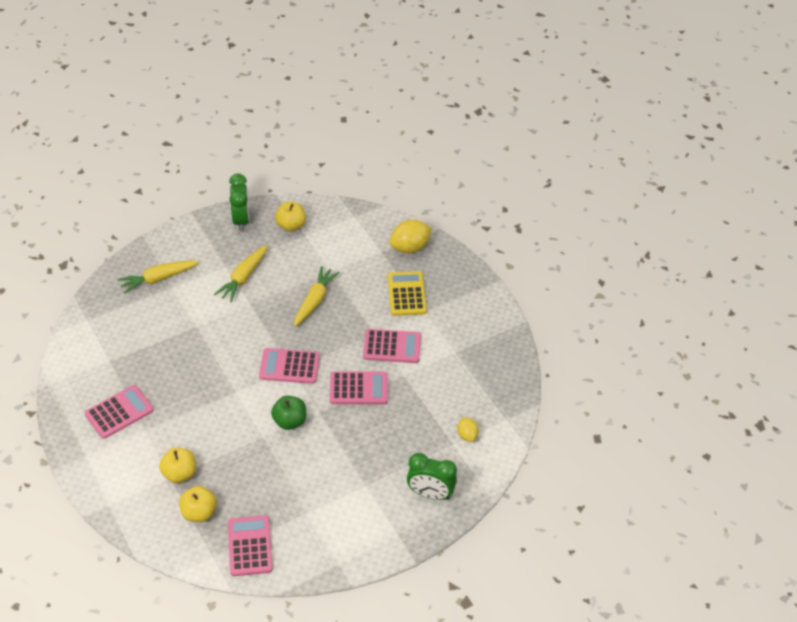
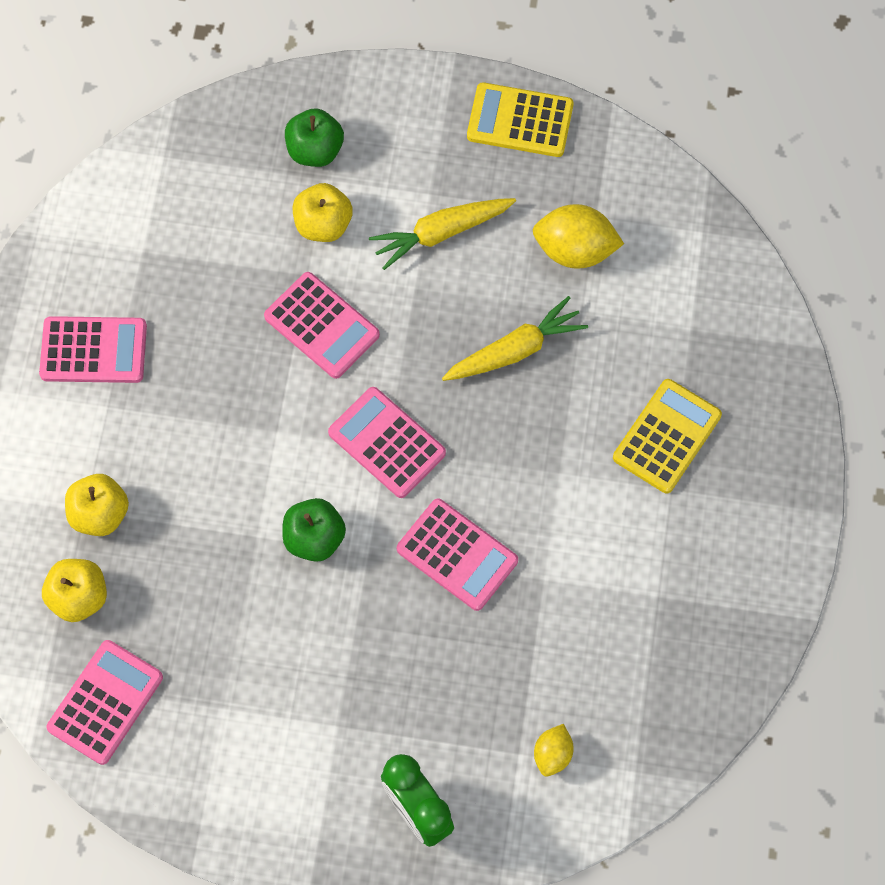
camera: 40 degrees right, 20 degrees up
yellow carrot [118,261,199,294] -> green apple [285,108,344,167]
green clock [229,174,249,231] -> yellow calculator [467,82,574,157]
yellow apple [275,202,306,232] -> yellow apple moved to [293,183,353,242]
pink calculator [363,329,421,363] -> pink calculator moved to [264,272,380,379]
yellow lemon [390,220,432,253] -> yellow lemon moved to [533,204,624,269]

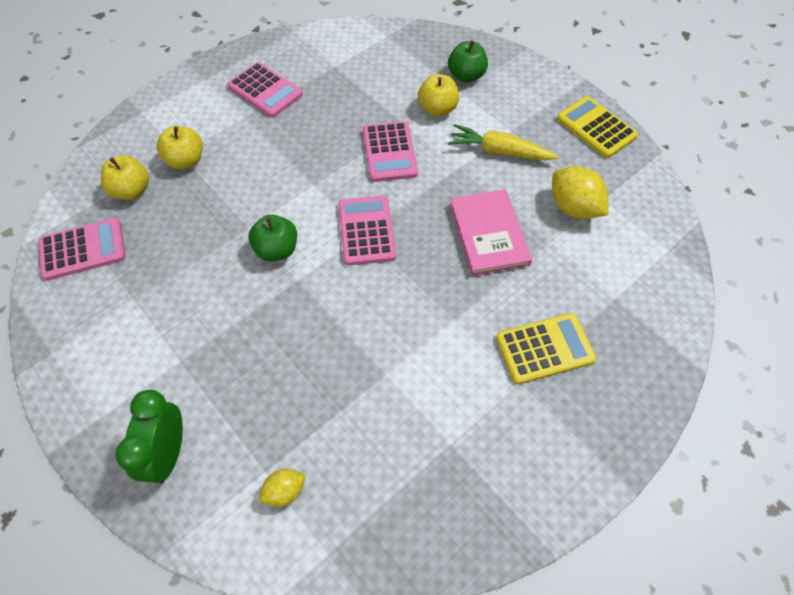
camera: 40 degrees right, 10 degrees down
pink calculator [397,498,518,611] -> none
yellow carrot [442,296,588,381] -> pink book [450,189,532,276]

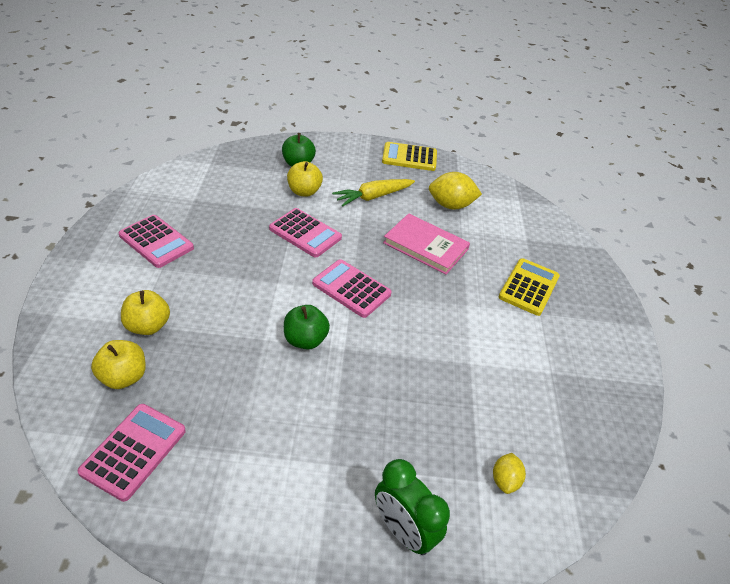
camera: 50 degrees left, 15 degrees down
pink calculator [227,62,303,118] -> pink calculator turned 45 degrees clockwise [119,215,194,268]

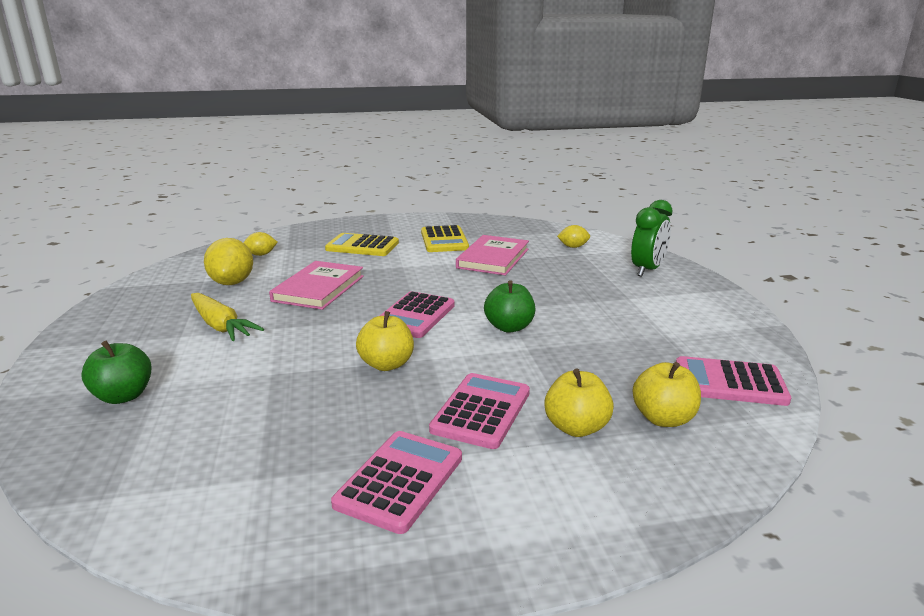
camera: 100 degrees left, 20 degrees down
pink calculator [269,208,342,257] -> pink calculator moved to [429,373,530,449]
yellow apple [287,161,323,197] -> yellow apple moved to [356,311,414,371]
yellow calculator [382,142,437,171] -> yellow calculator moved to [421,225,469,252]
none -> yellow lemon [243,232,278,256]
none -> pink book [456,235,529,275]

